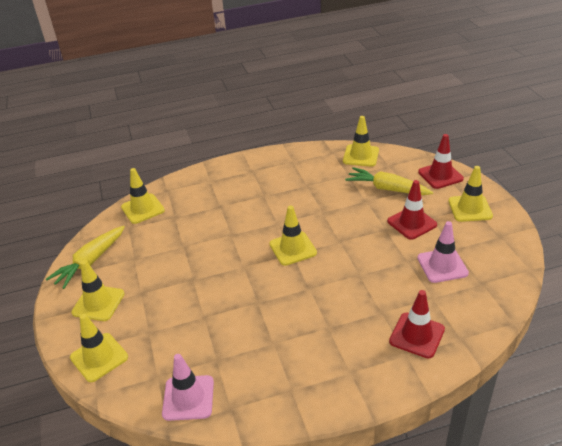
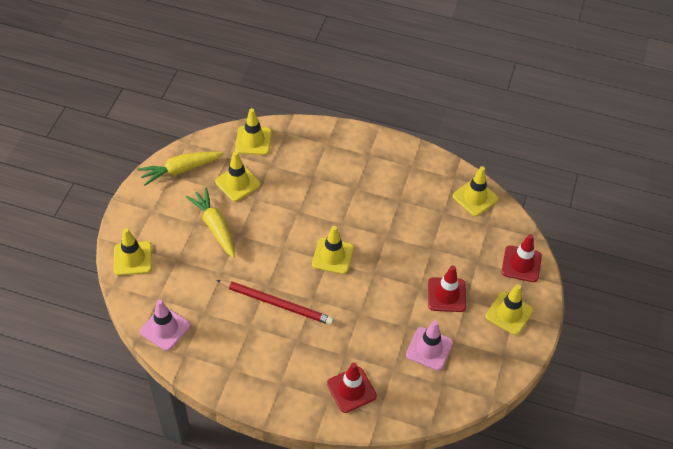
camera: 30 degrees right, 15 degrees up
yellow traffic cone [71,260,124,321] -> yellow traffic cone moved to [215,151,260,202]
yellow carrot [345,167,433,195] -> yellow carrot moved to [186,188,235,258]
none -> red pencil [216,280,334,325]

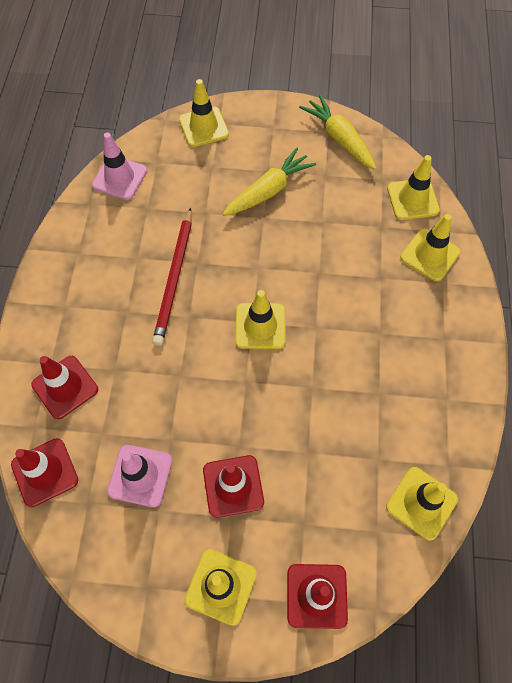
camera: 80 degrees right, 10 degrees up
yellow traffic cone [215,151,260,202] -> yellow traffic cone moved to [400,214,461,281]
none -> red traffic cone [11,438,78,507]

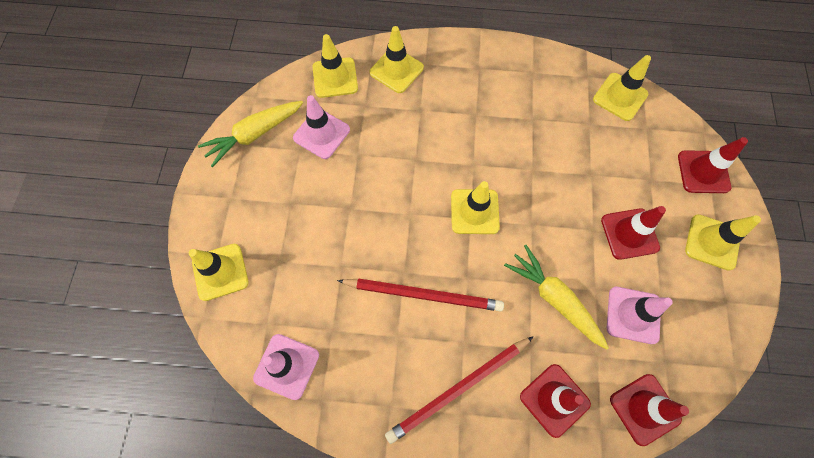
camera: 90 degrees left, 5 degrees up
yellow carrot [223,148,316,216] -> yellow carrot moved to [504,245,609,349]
none -> pink traffic cone [293,95,350,159]
none -> red pencil [385,336,534,444]

